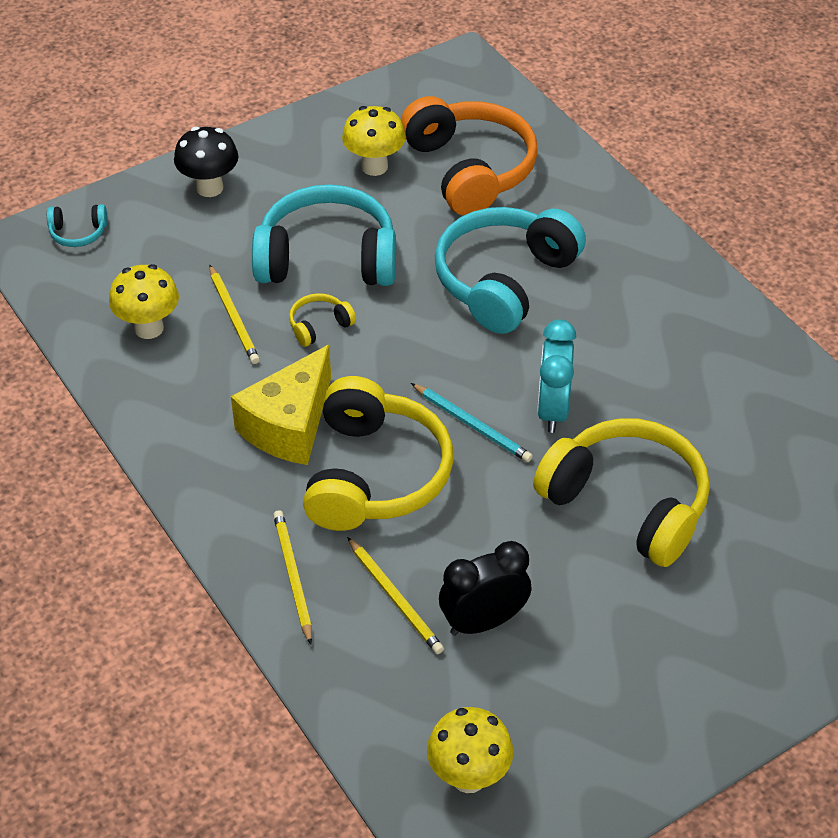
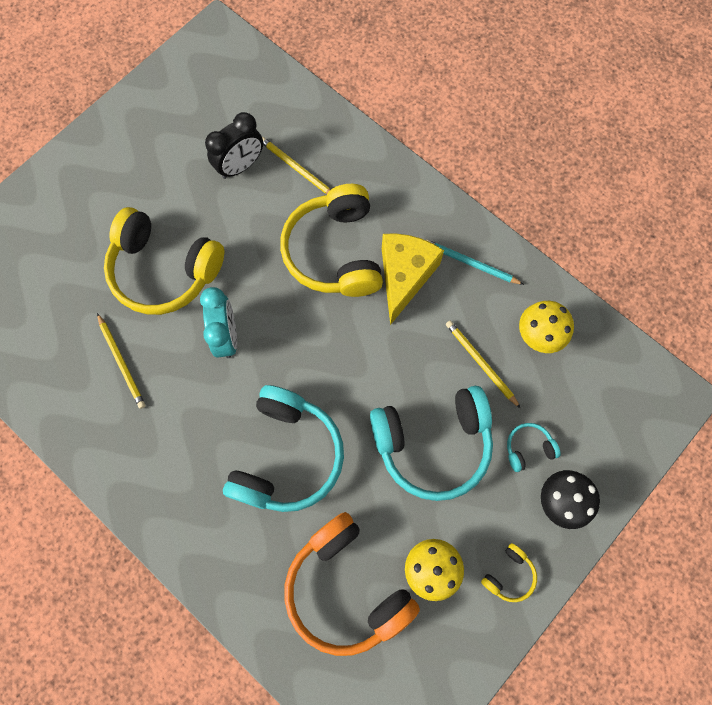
camera: 165 degrees right, 25 degrees up
turquoise headphones [47,204,107,247] -> turquoise headphones moved to [507,423,561,472]
yellow pencil [273,510,312,645] -> yellow pencil moved to [97,313,146,409]
yellow headphones [289,293,356,347] -> yellow headphones moved to [481,543,537,602]
turquoise pencil [411,383,533,462] -> turquoise pencil moved to [426,239,524,285]
yellow mushroom [427,707,513,793] -> none

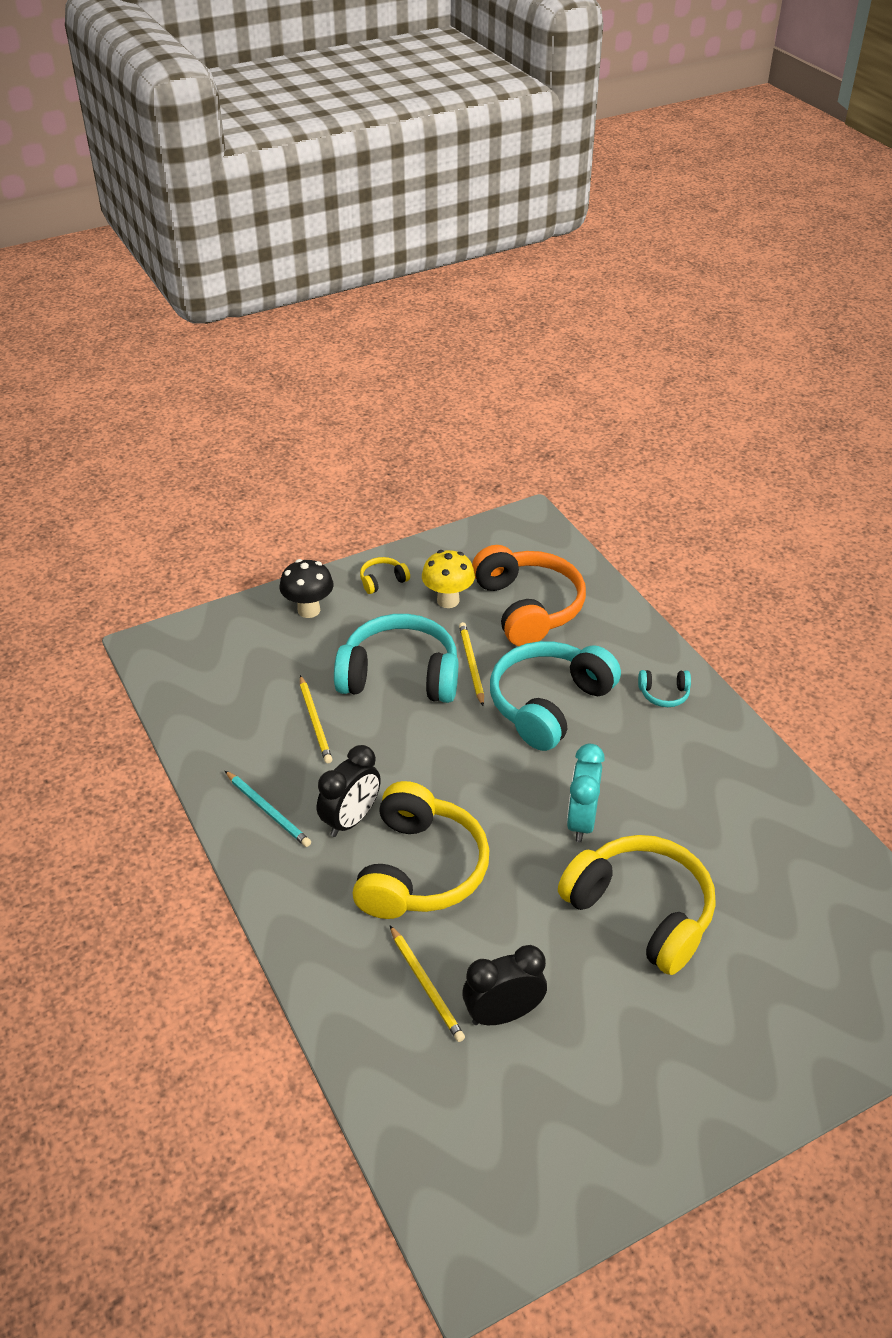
camera: 160 degrees left, 30 degrees down
yellow pencil [97,313,146,409] -> yellow pencil moved to [459,622,484,706]
yellow cheese [382,234,444,325] -> black clock [317,745,381,837]
turquoise headphones [507,423,561,472] -> turquoise headphones moved to [638,670,691,707]
yellow mushroom [519,301,574,353] -> none

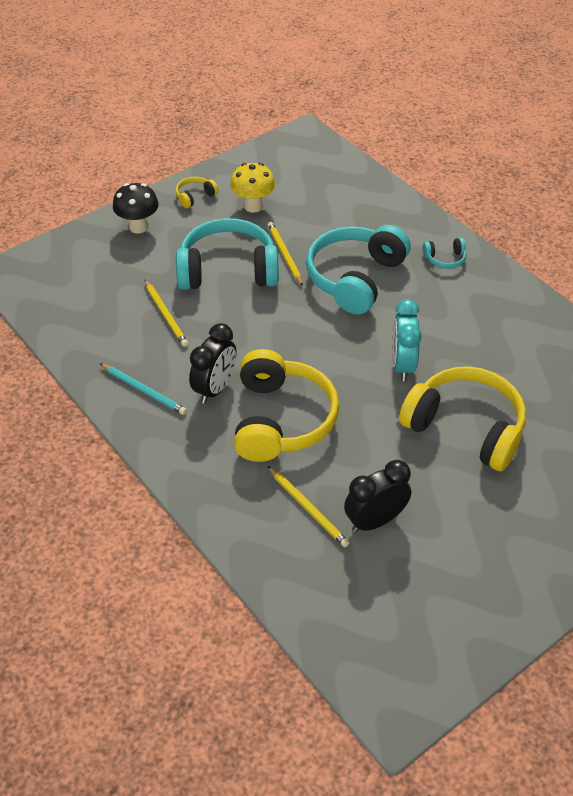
camera: 10 degrees left, 5 degrees up
orange headphones [472,545,586,646] -> none

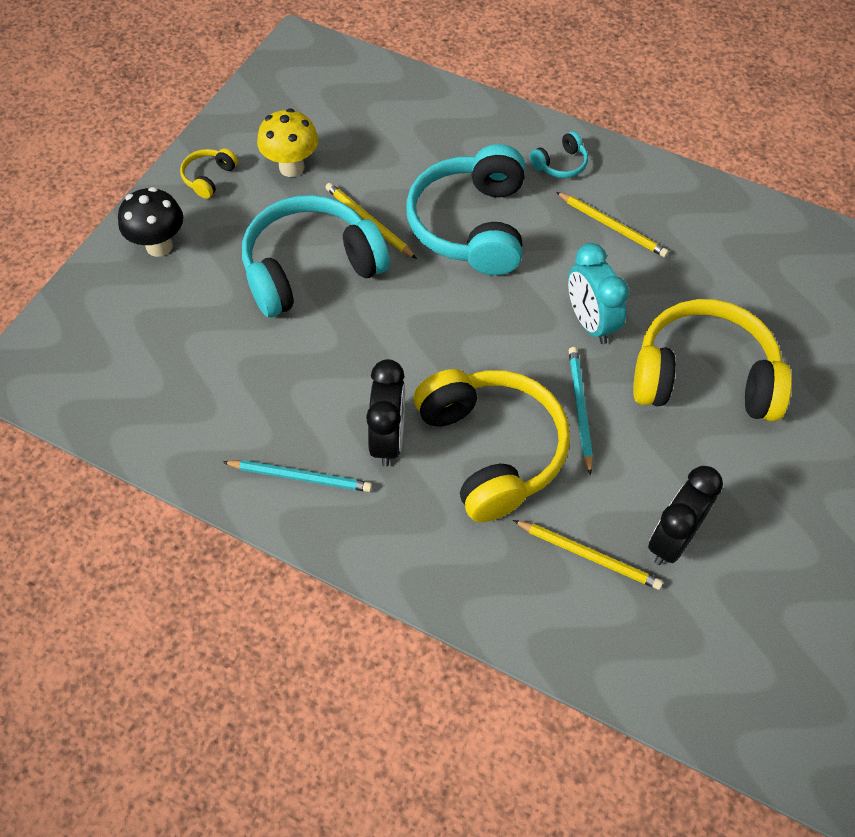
camera: 25 degrees left, 10 degrees up
yellow pencil [145,280,188,347] -> yellow pencil moved to [556,192,669,257]
none -> turquoise pencil [569,347,593,475]

